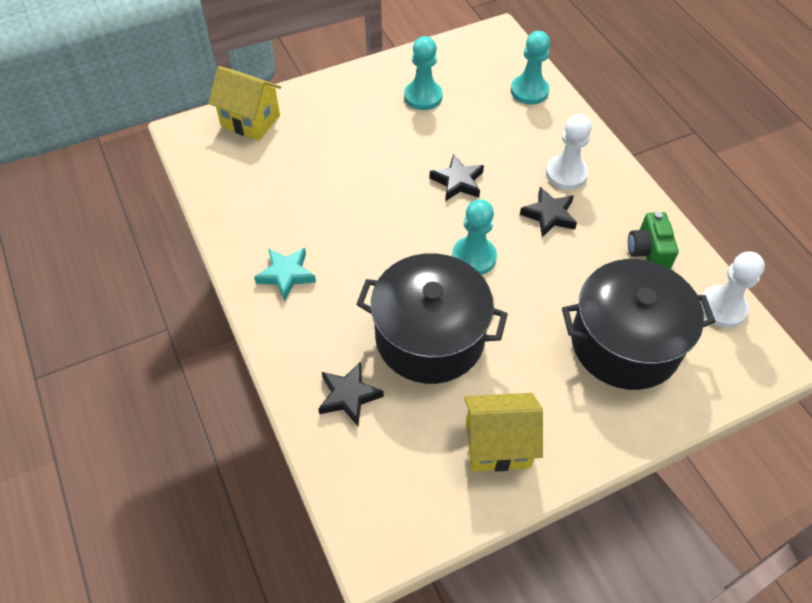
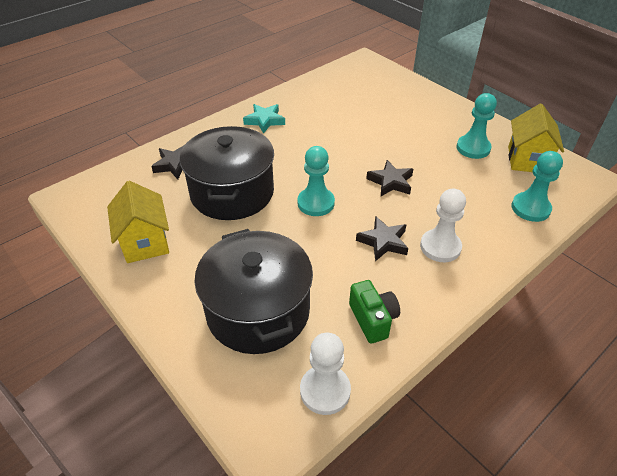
camera: 75 degrees right, 10 degrees down
yellow house [208,66,281,141] -> yellow house moved to [508,104,564,172]
green camera [628,212,679,269] -> green camera turned 90 degrees clockwise [349,280,400,343]

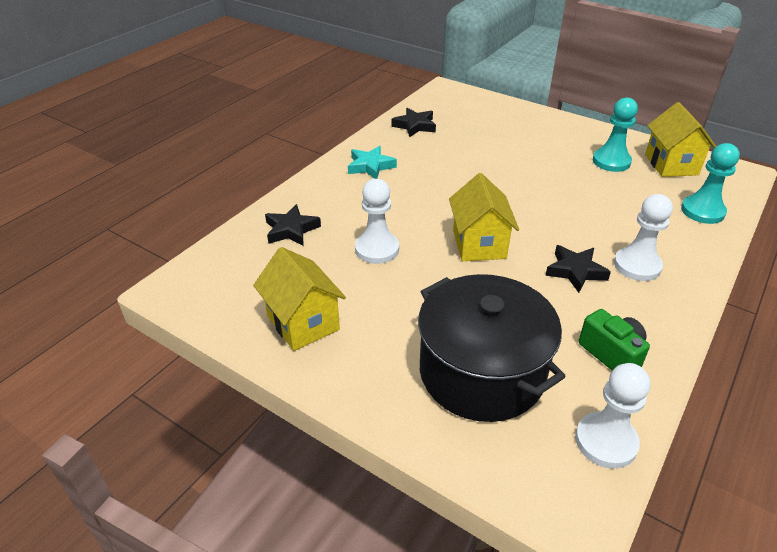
camera: 15 degrees left, 5 degrees down
black pot [180,126,274,220] -> white pawn [355,179,399,264]
turquoise pawn [297,146,335,216] -> yellow house [449,173,519,261]
black star [366,160,413,196] -> black star moved to [392,108,436,137]

